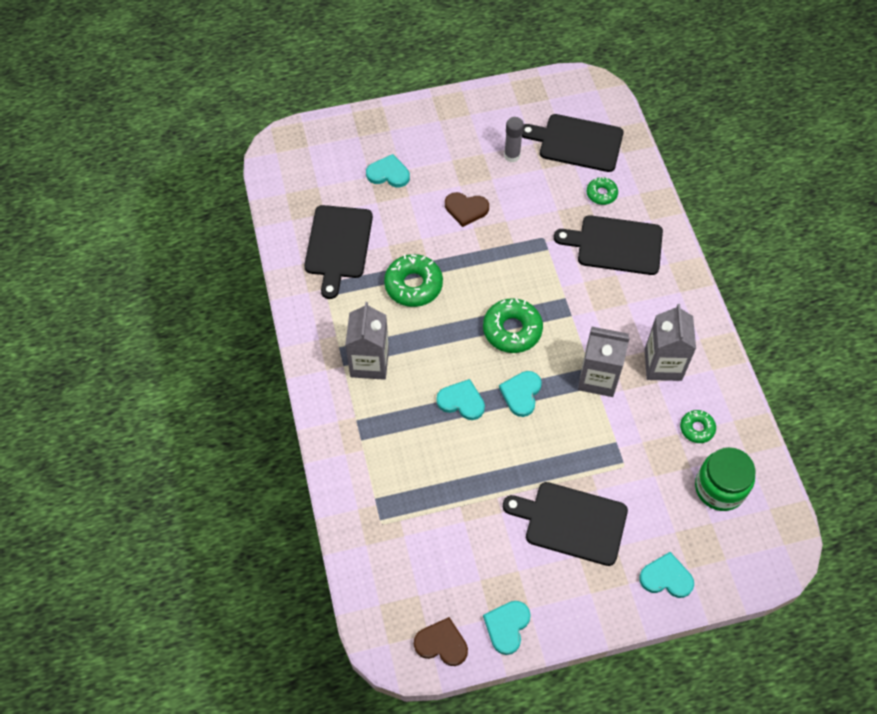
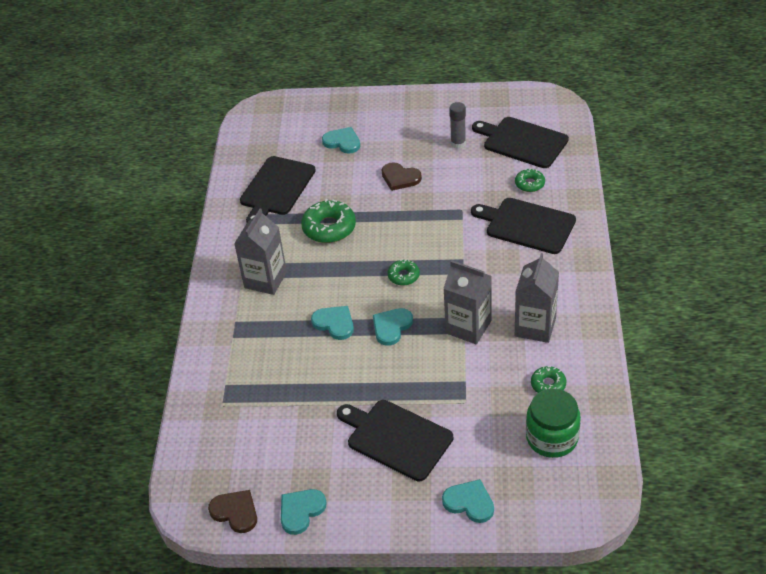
camera: 20 degrees right, 15 degrees down
green donut [483,298,543,353] -> green donut [388,259,420,286], size x0.57

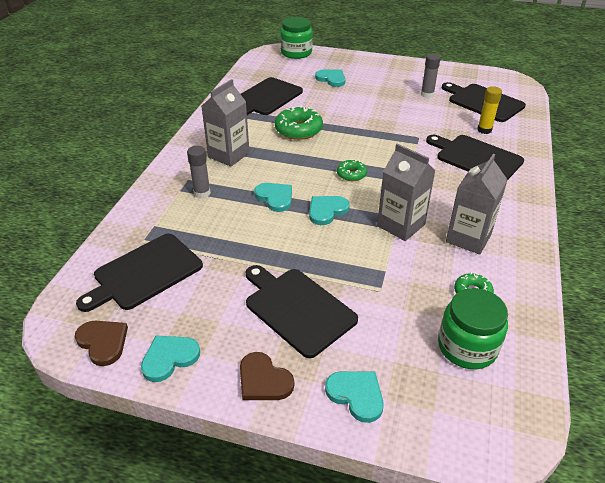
camera: 10 degrees right, 5 degrees down
brown heart [382,162,422,191] -> brown heart moved to [240,352,294,400]
green donut [515,168,545,192] -> yellow glue stick [477,86,502,134]
none -> black cutting board [76,233,203,312]
none -> grey glue stick [187,146,211,199]
none -> green jar [280,17,313,59]

